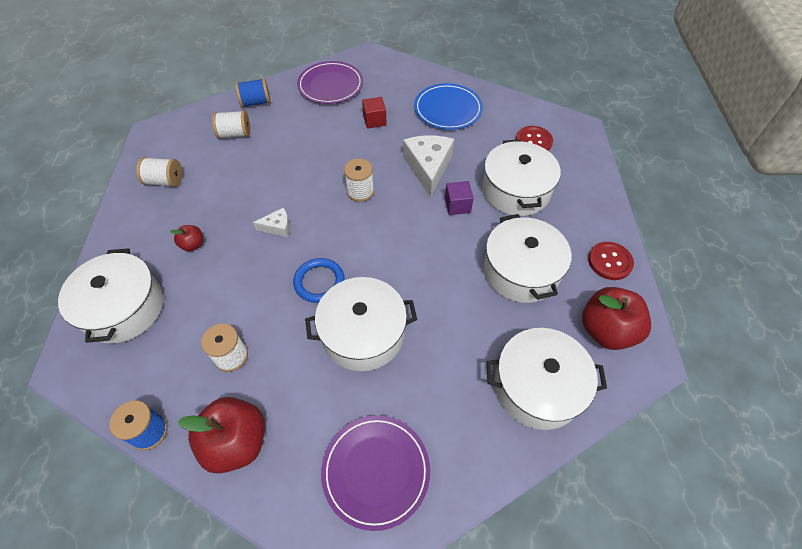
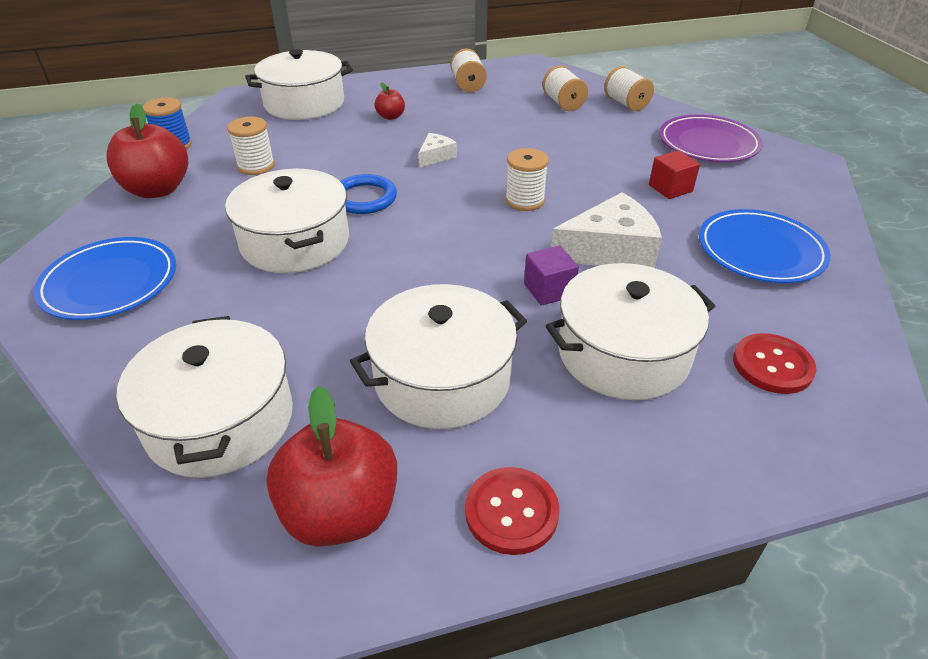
camera: 75 degrees right, 15 degrees down
blue spool [235,78,271,108] -> white spool [604,66,654,111]
white cheese [253,208,290,237] -> white cheese turned 120 degrees counterclockwise [419,133,457,168]
purple plate [321,416,430,531] -> blue plate [33,237,176,320]

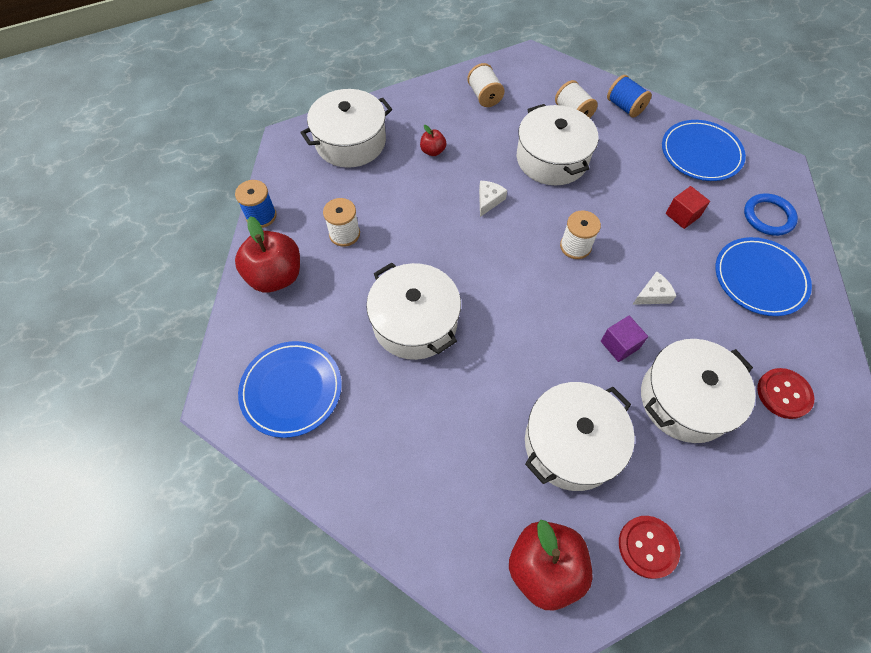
camera: 10 degrees left, 20 degrees up
white pot [117,316,293,478] -> white pot moved to [517,104,599,185]
blue ring [340,174,397,214] -> blue ring moved to [744,193,798,236]
white cheese [551,192,662,268] -> white cheese [633,271,676,305], size x0.51
white spool [604,66,654,111] -> blue spool [607,75,652,118]
purple plate [659,115,763,162] -> blue plate [662,120,746,181]

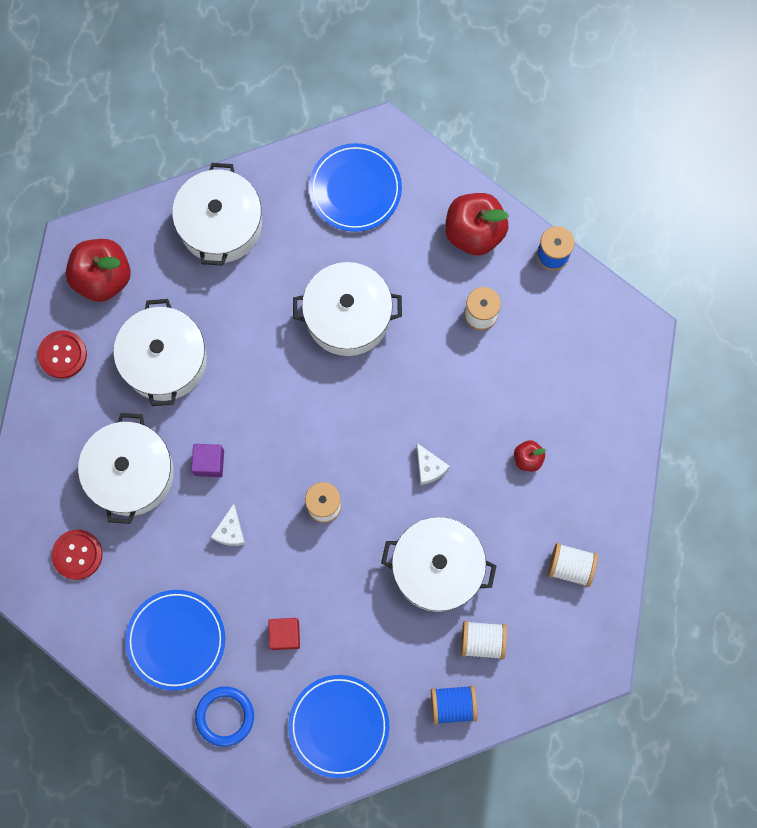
camera: 125 degrees right, 15 degrees up
white pot [300,89,392,168] -> white pot moved to [172,163,262,266]

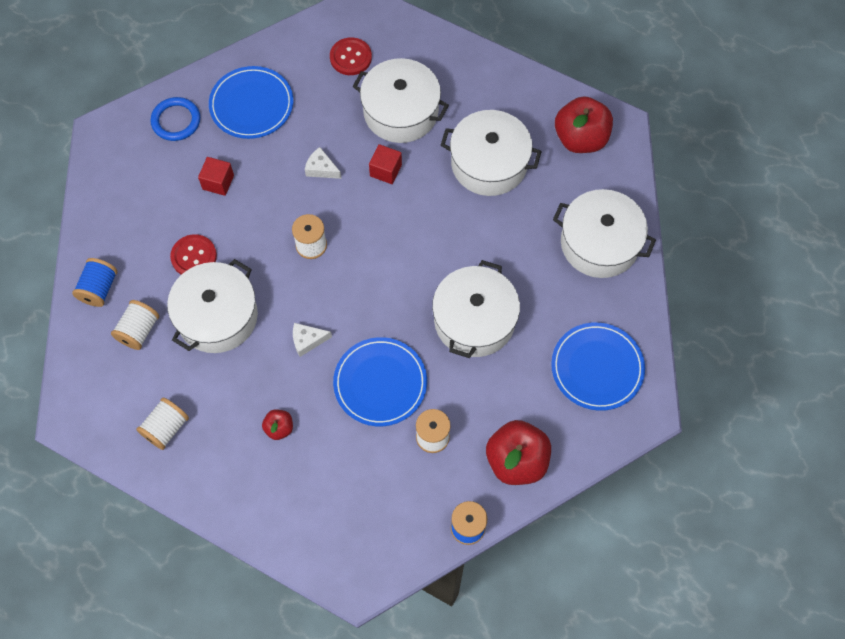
camera: 110 degrees right, 10 degrees down
red button [37,330,87,379] -> red button moved to [170,234,217,275]
purple cube [191,444,224,477] -> red cube [369,144,402,184]
blue plate [288,675,389,778] -> blue plate moved to [333,337,427,426]

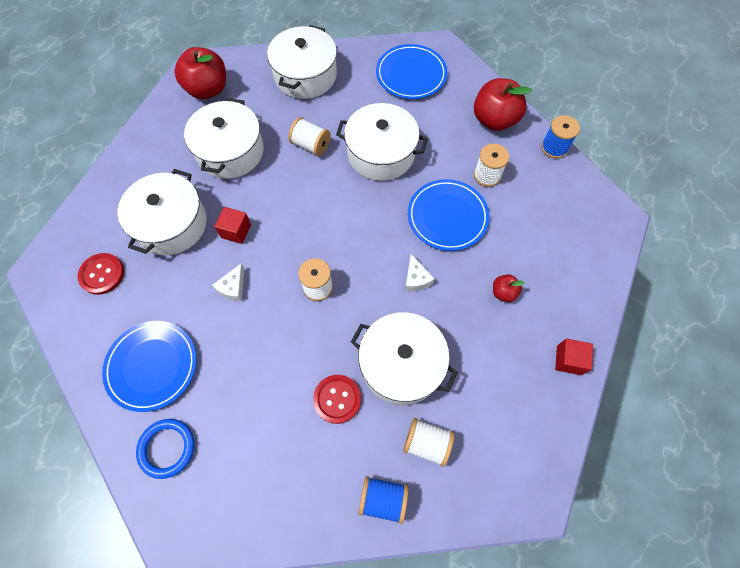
camera: 95 degrees left, 0 degrees up
white spool [136,398,189,450] -> white spool moved to [288,117,331,156]
red cube [198,157,234,196] -> red cube moved to [555,339,593,375]

